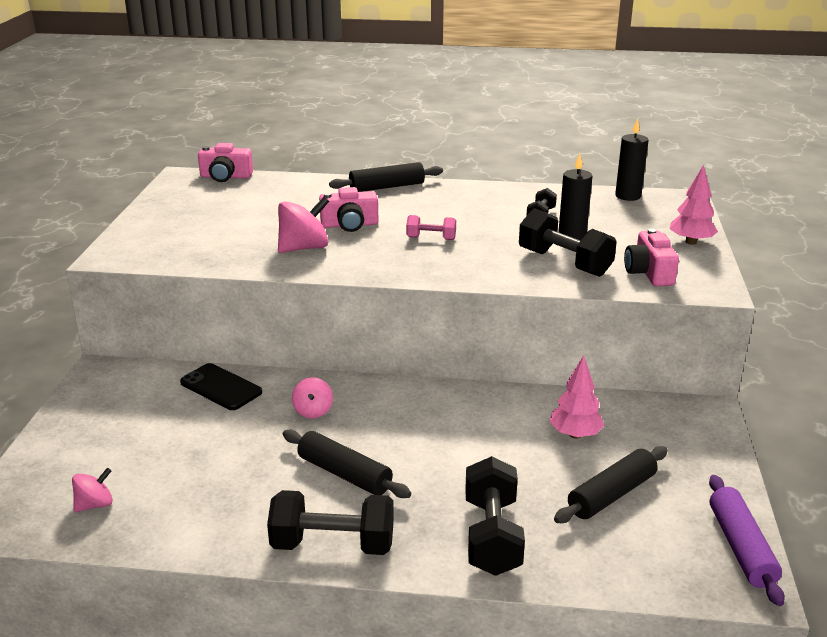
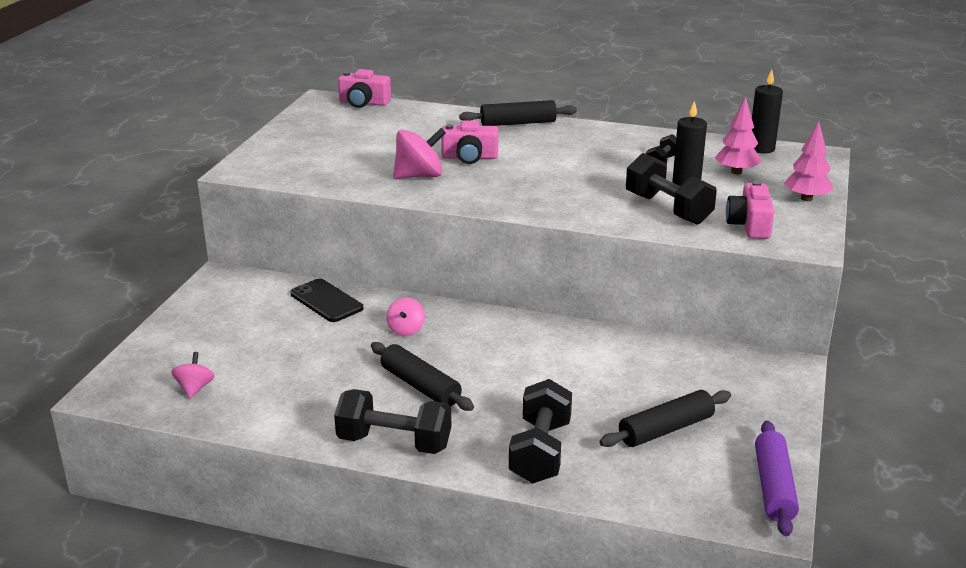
camera: 10 degrees right, 0 degrees up
pink spinning top [72,468,113,512] -> pink spinning top turned 60 degrees counterclockwise [171,352,215,398]
pink dumbbell [406,215,456,240] -> none
pink tree [550,355,605,439] -> pink tree moved to [715,97,761,174]

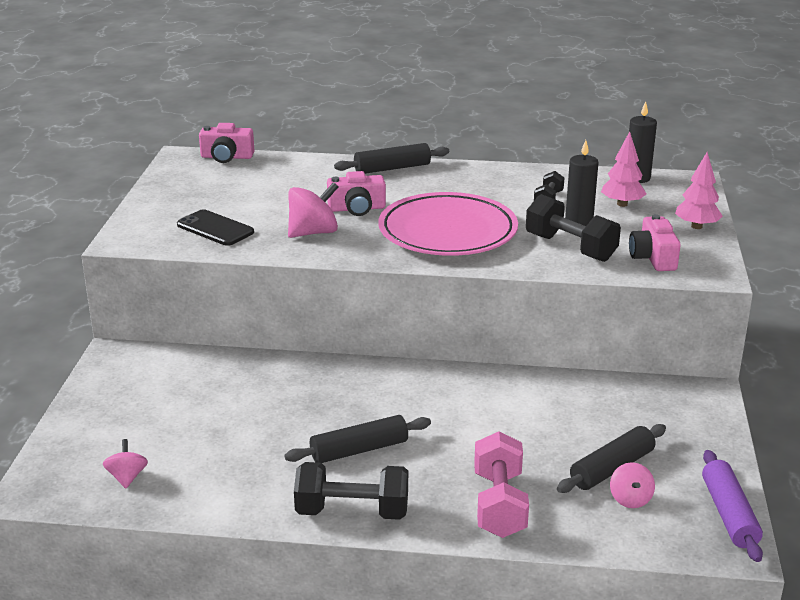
camera: 10 degrees left, 0 degrees up
black phone [290,279,364,322] -> black phone moved to [177,209,254,246]
black rolling pin [371,342,474,411] -> black rolling pin turned 60 degrees counterclockwise [284,415,431,463]
pink spinning top [387,297,425,336] -> pink spinning top moved to [610,462,655,508]
black dumbbell [509,379,572,483] -> pink dumbbell [474,431,529,538]
none -> pink plate [379,192,518,256]

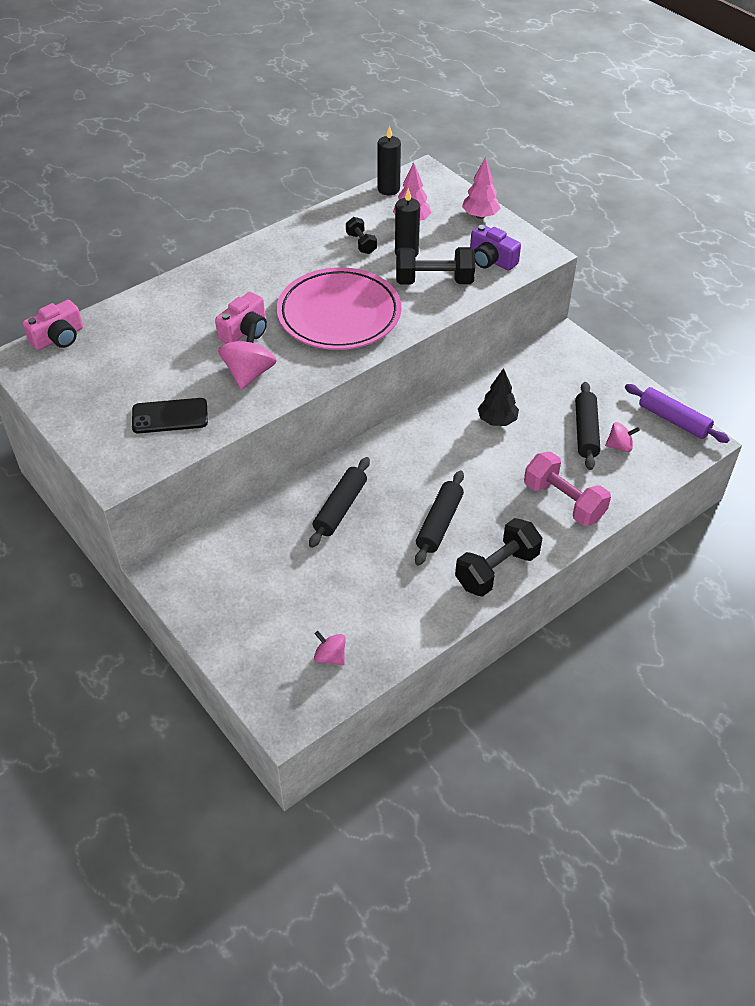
camera: 45 degrees left, 20 degrees up
black rolling pin [334,143,449,174] -> black rolling pin moved to [309,457,370,548]
pink spinning top [610,462,655,508] -> pink spinning top turned 45 degrees counterclockwise [605,422,640,452]
pink camera [629,214,681,271] -> purple camera [470,224,521,271]
none -> black tree [478,368,519,426]

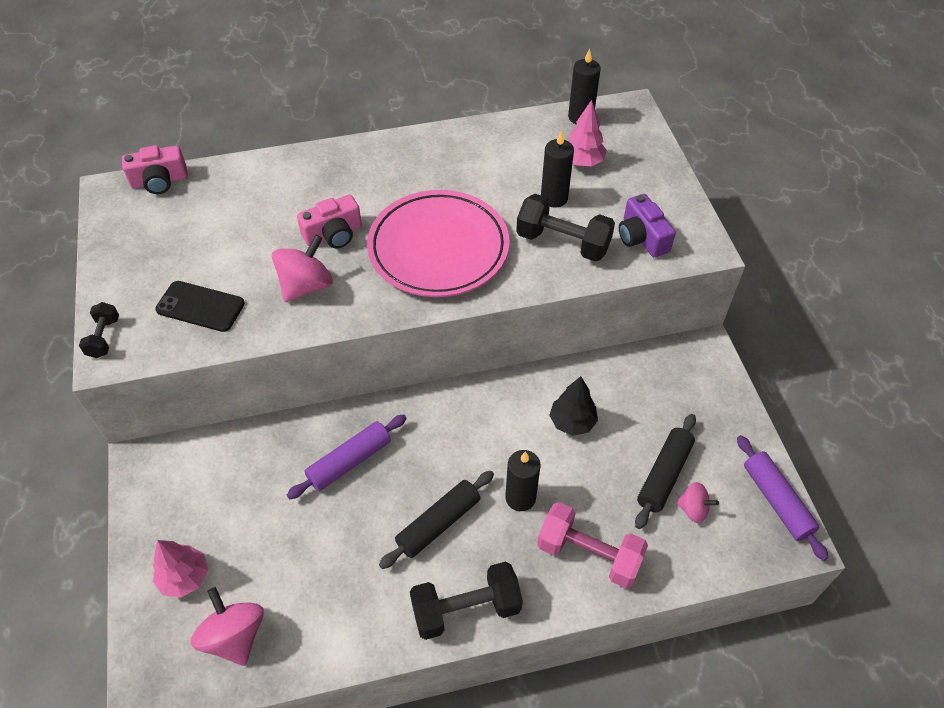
camera: 25 degrees right, 5 degrees up
black rolling pin [309,457,370,548] -> purple rolling pin [287,414,407,499]
pink spinning top [314,631,346,665] -> pink spinning top [191,587,264,666], size x1.68
black dumbbell [346,217,377,254] -> black dumbbell moved to [79,302,119,358]
pink tree [462,157,500,219] -> pink tree moved to [153,540,208,598]
pink dumbbell [524,452,611,526] -> pink dumbbell turned 45 degrees counterclockwise [537,502,648,588]
none -> black candle [505,450,540,511]

